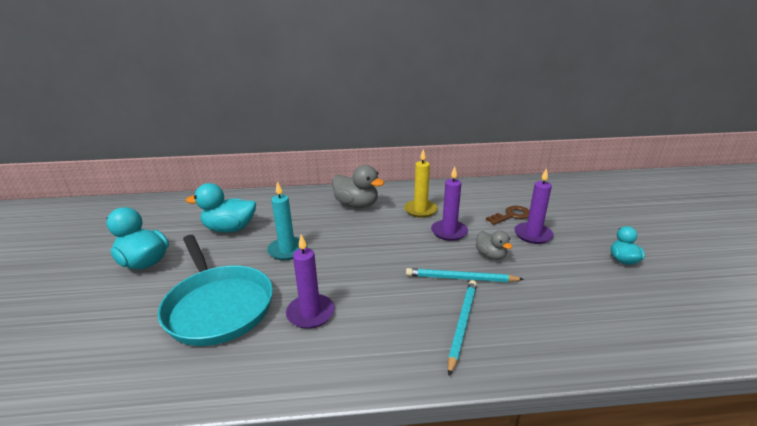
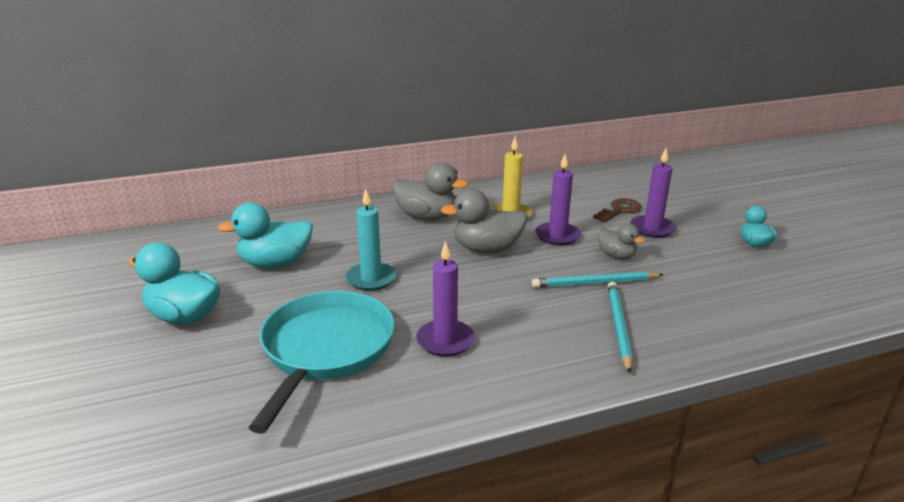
camera: 15 degrees left, 0 degrees up
turquoise pan [158,235,273,346] -> turquoise pan turned 120 degrees counterclockwise [248,291,395,434]
none -> grey duck [441,188,527,253]

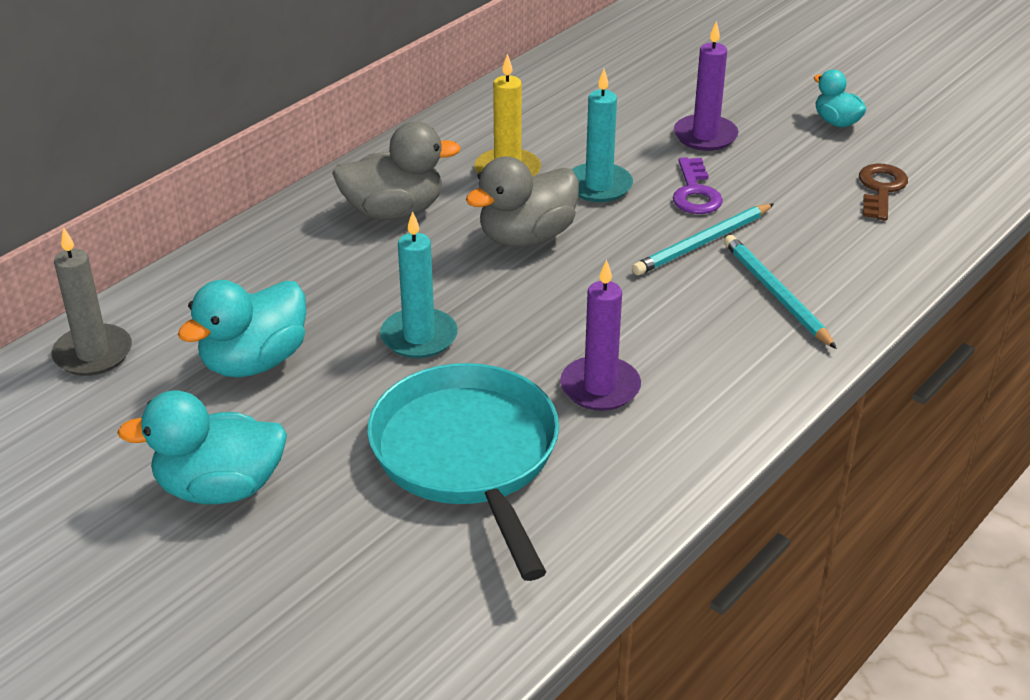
camera: 30 degrees left, 10 degrees up
purple candle [535,154,581,246] -> turquoise candle [572,69,633,202]
brown key [593,198,642,222] -> brown key moved to [859,164,908,220]
grey duck [598,224,645,259] -> purple key [673,157,723,214]
none -> grey candle [51,227,132,376]

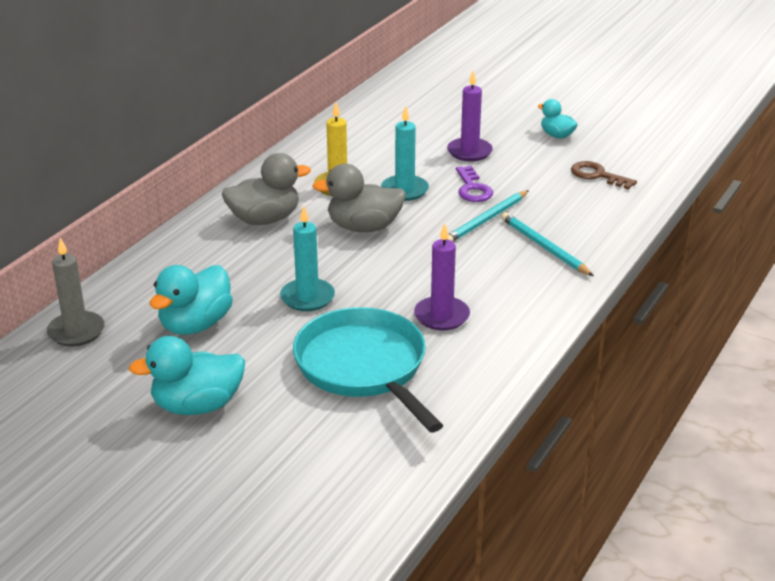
camera: 10 degrees left, 5 degrees down
grey duck [466,156,579,247] -> grey duck turned 45 degrees clockwise [312,164,406,232]
brown key [859,164,908,220] -> brown key turned 60 degrees counterclockwise [571,161,637,190]

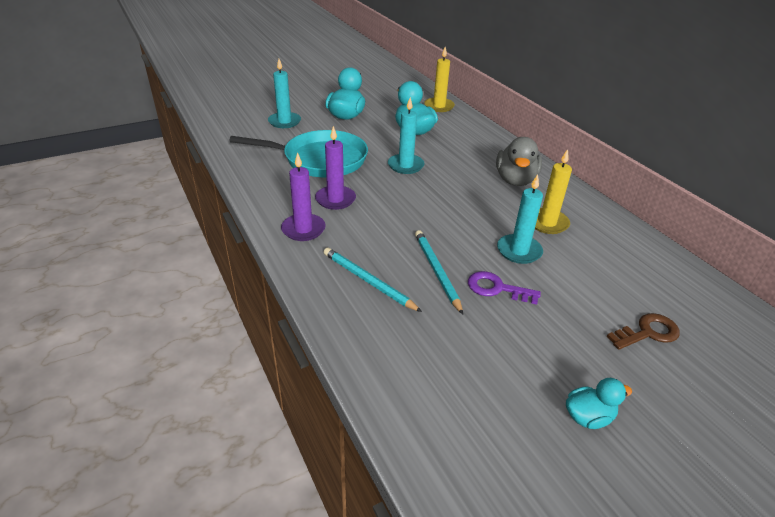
camera: 120 degrees right, 5 degrees up
grey candle [46,238,105,347] -> yellow candle [424,47,455,112]
grey duck [312,164,406,232] -> none
purple candle [447,71,493,161] -> purple candle moved to [281,152,326,241]
turquoise pencil [501,212,594,276] -> turquoise pencil turned 135 degrees counterclockwise [324,247,422,312]
brown key [571,161,637,190] -> brown key moved to [606,313,680,350]
none -> turquoise candle [268,59,301,128]

